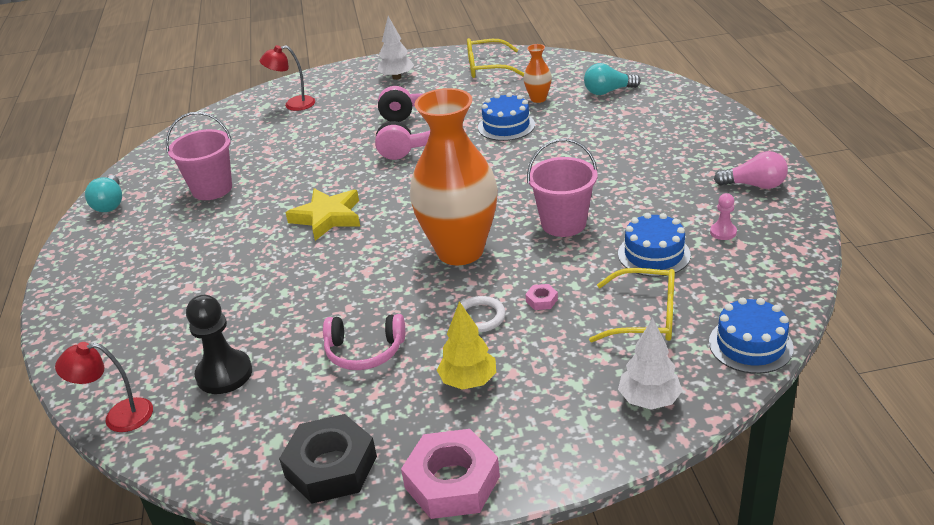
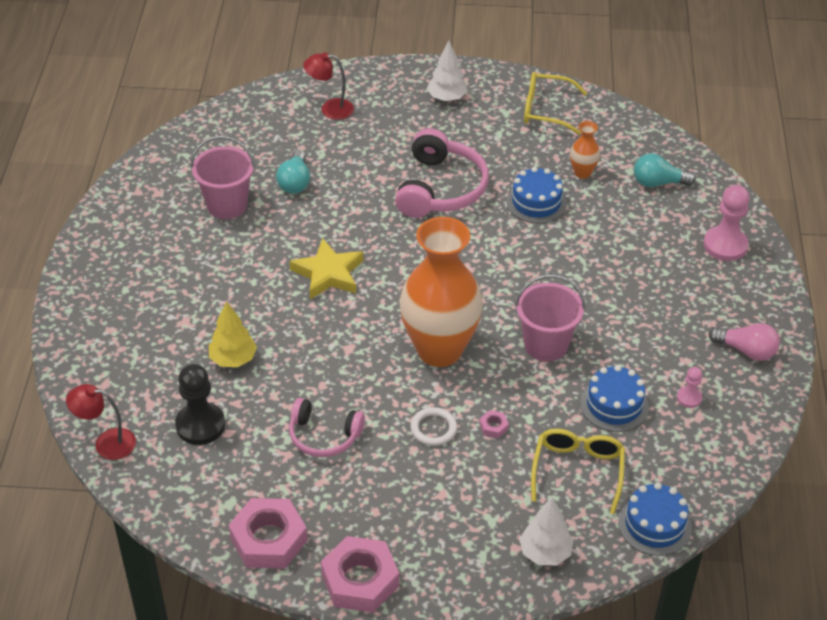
camera: 10 degrees right, 10 degrees up
turquoise light bulb [85,175,122,212] -> turquoise light bulb moved to [276,150,310,194]
black nut [279,414,377,504] -> pink nut [228,498,307,569]
yellow tree [437,301,496,390] -> yellow tree moved to [209,301,257,367]
yellow glasses [589,268,675,342] -> yellow glasses turned 105 degrees counterclockwise [531,429,625,514]
none -> pink pawn [704,185,750,261]

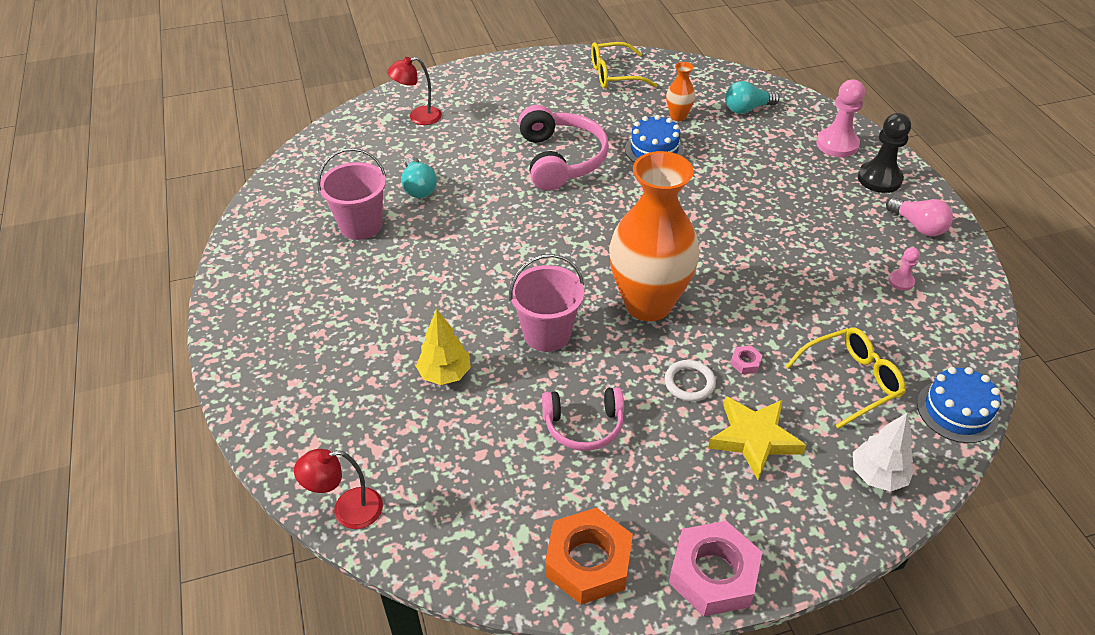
camera: 20 degrees left, 0 degrees up
black pawn [175,364,225,445] -> black pawn moved to [858,113,911,193]
pink nut [228,498,307,569] -> orange nut [545,508,633,605]
yellow star [289,238,363,299] -> yellow star moved to [708,396,807,480]
white tree [427,41,468,101] -> none
pink bucket [515,274,585,362] -> pink bucket moved to [509,254,584,352]
yellow glasses [531,429,625,514] -> yellow glasses turned 75 degrees clockwise [786,327,906,429]
blue cake [580,365,649,432] -> none
pink light bulb [709,323,780,361] -> pink light bulb turned 45 degrees clockwise [886,197,953,236]

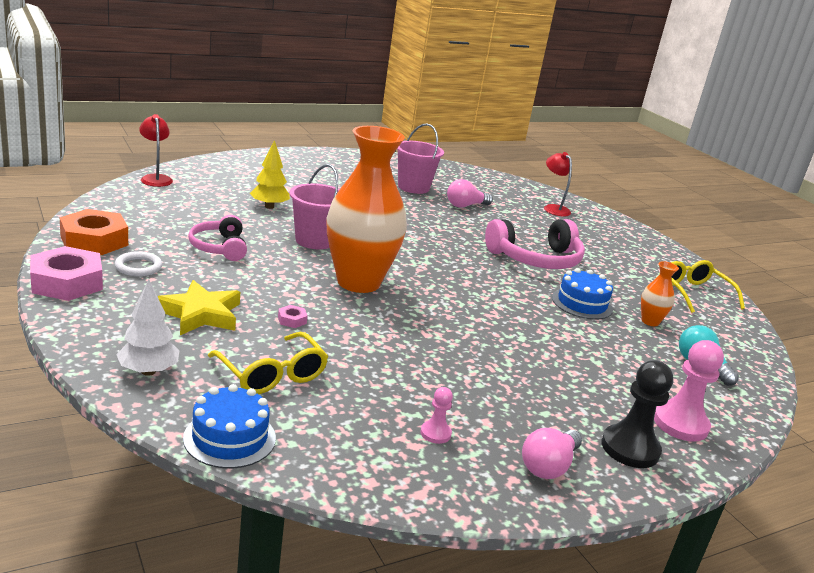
camera: 75 degrees right, 20 degrees down
turquoise light bulb [401,157,437,198] -> pink light bulb [447,179,493,208]
white ring [665,360,716,401] -> white ring moved to [115,251,162,276]

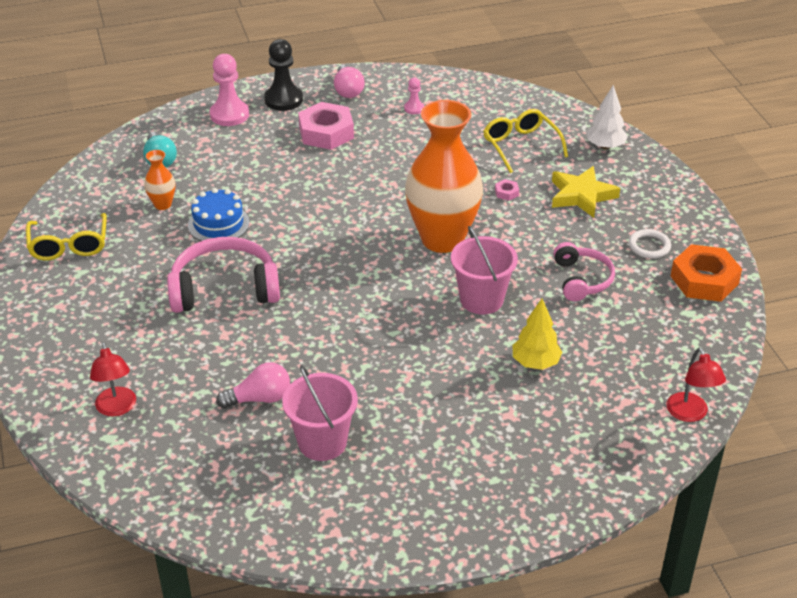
camera: 165 degrees left, 15 degrees up
pink nut [30,246,103,301] -> pink nut moved to [298,102,354,150]
blue cake [183,384,276,468] -> none
pink light bulb [522,428,582,479] -> pink light bulb turned 120 degrees clockwise [334,64,365,98]

